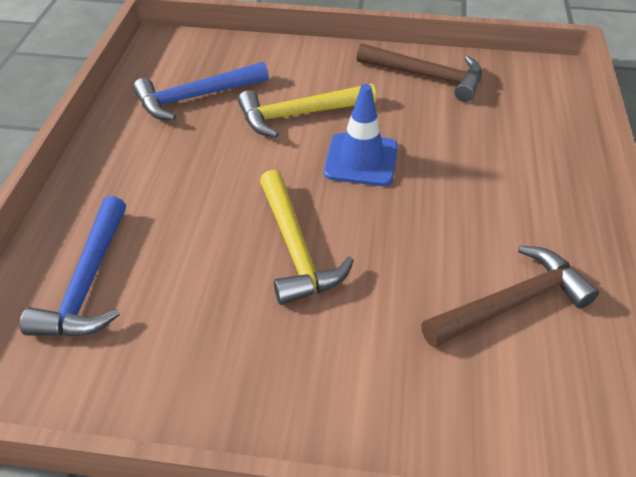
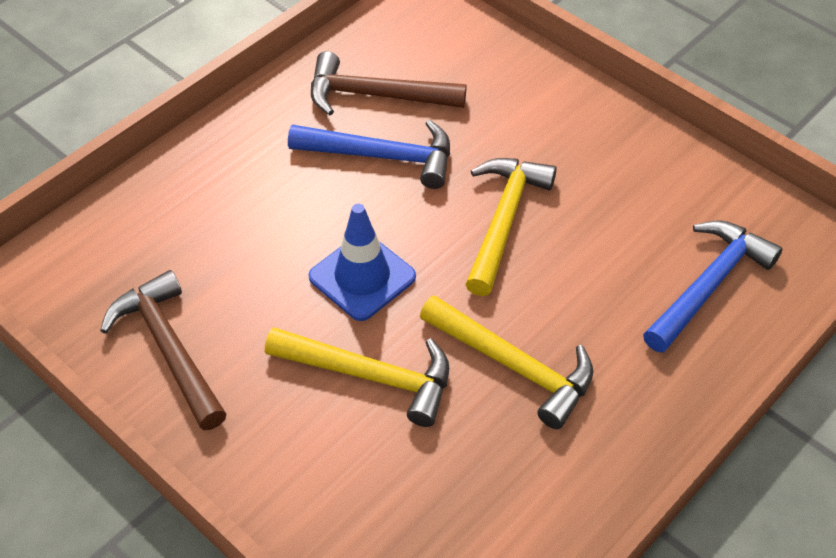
camera: 145 degrees left, 5 degrees up
blue hammer [133,62,269,120] -> blue hammer moved to [288,120,450,189]
none -> yellow hammer [420,295,593,429]

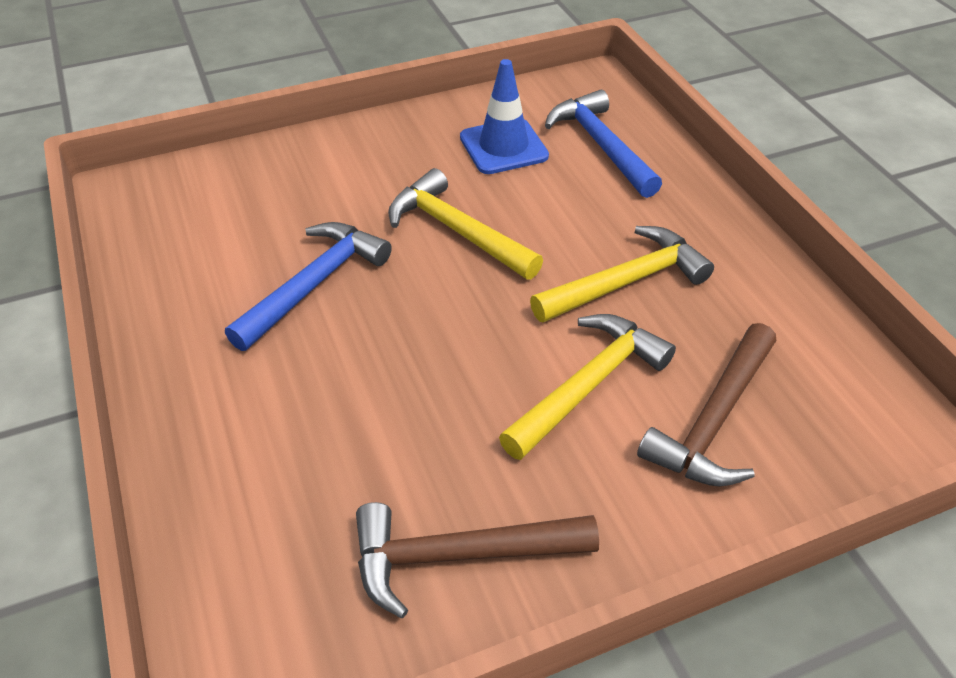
camera: 65 degrees left, 5 degrees down
blue traffic cone [309,204,416,321] -> blue traffic cone moved to [460,59,549,174]
brown hammer [311,51,467,115] -> brown hammer moved to [637,323,776,486]

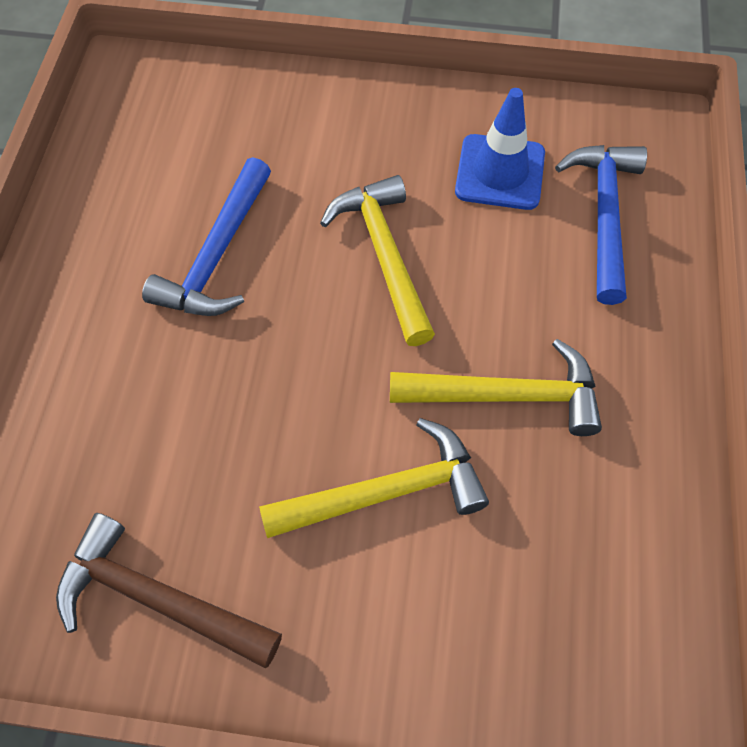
camera: 30 degrees right, 15 degrees up
blue hammer [225,222,392,351] -> blue hammer turned 135 degrees clockwise [142,157,271,316]
brown hammer [637,323,776,486] -> none

